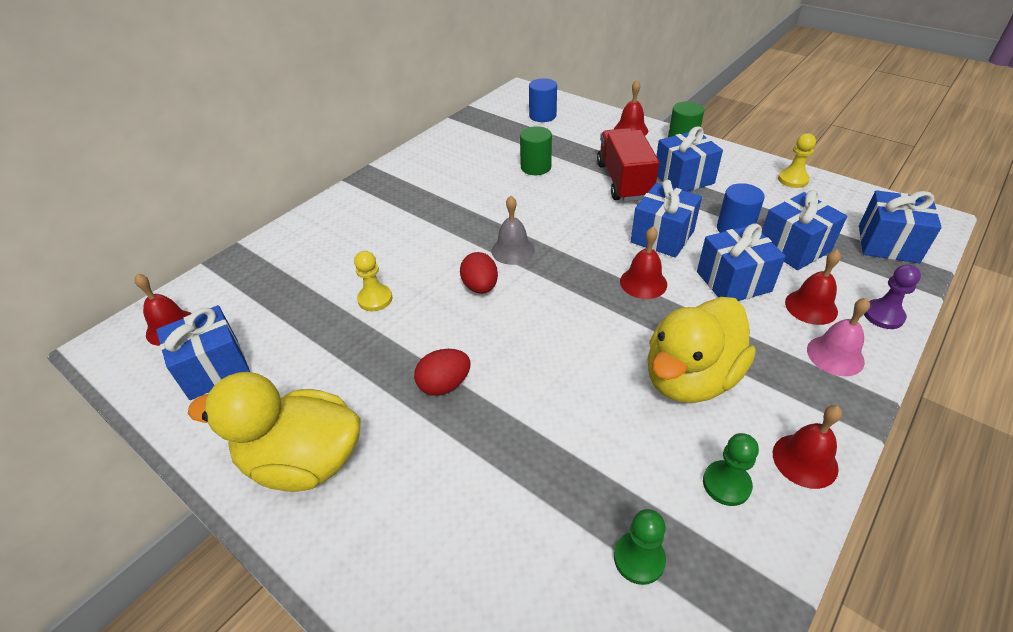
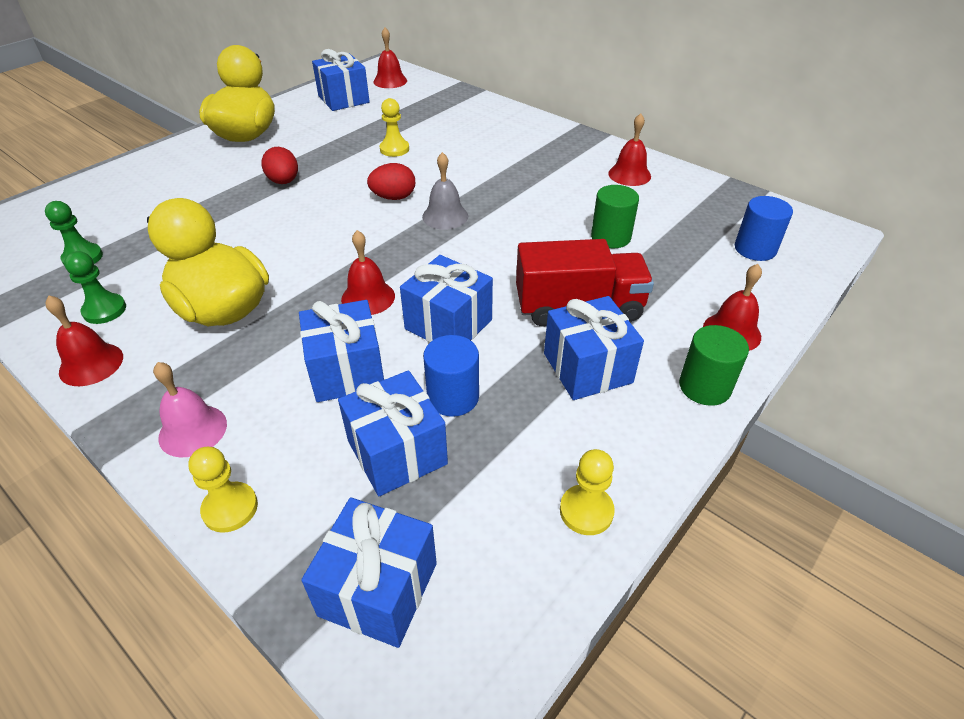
camera: 90 degrees right, 0 degrees up
red bell [785,249,841,325] -> red bell moved to [608,113,651,186]
purple pawn [864,264,921,329] -> yellow pawn [188,447,258,533]

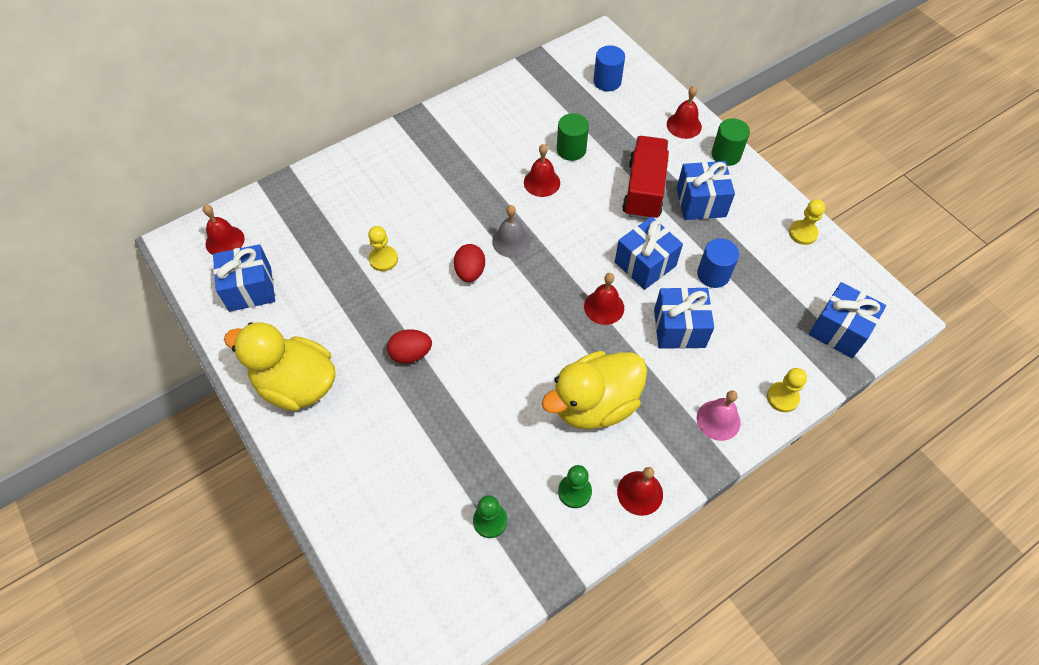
camera: 75 degrees left, 15 degrees up
blue gift [338,370,448,496] -> none
red bell [608,113,651,186] -> red bell moved to [524,144,560,197]

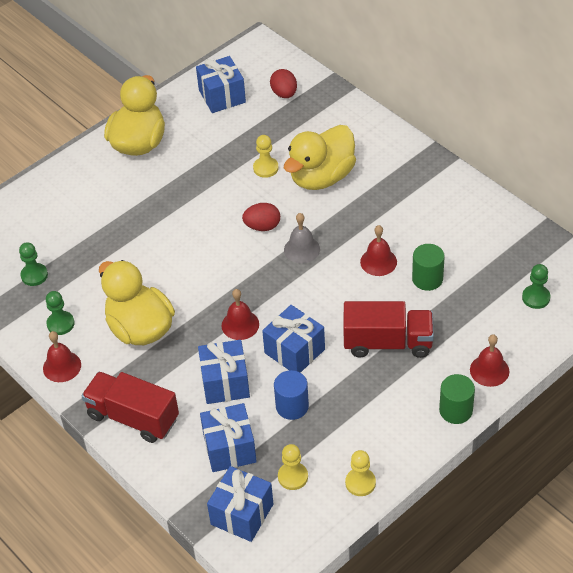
camera: 85 degrees right, 10 degrees down
red bell [203,205,245,255] -> none
red egg [387,329,432,364] -> red egg moved to [270,69,297,98]
blue cylinder [593,45,625,91] -> green pawn [522,264,550,309]
blue gift [677,161,735,220] -> blue gift moved to [200,403,257,472]
pink bell [697,390,741,441] -> red truck [82,372,179,443]
yellow pawn [767,368,807,412] -> yellow pawn moved to [278,444,308,490]
none -> yellow duck [284,125,356,190]

